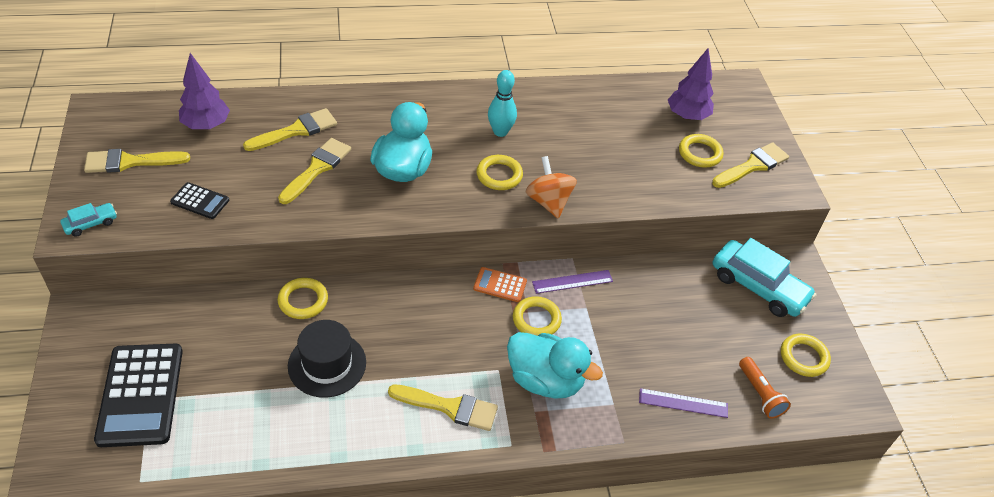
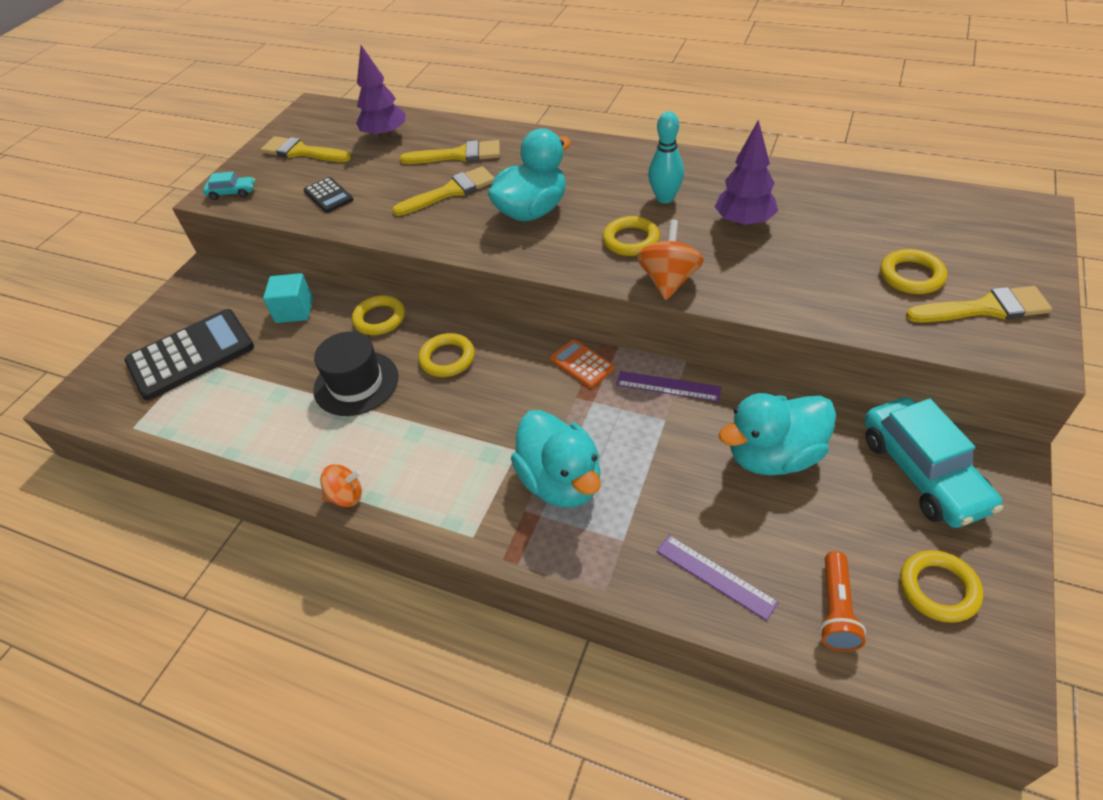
camera: 40 degrees right, 0 degrees up
black calculator [94,344,183,447] -> black calculator turned 150 degrees counterclockwise [124,309,254,400]
yellow brush [388,384,498,431] -> none
yellow ring [513,296,562,336] -> yellow ring moved to [418,333,475,377]
purple tree [668,48,714,120] -> purple tree moved to [715,120,778,227]
none -> turquoise cube [263,273,313,323]
none -> orange spinning top [320,464,362,507]
none -> turquoise duck [718,393,836,476]

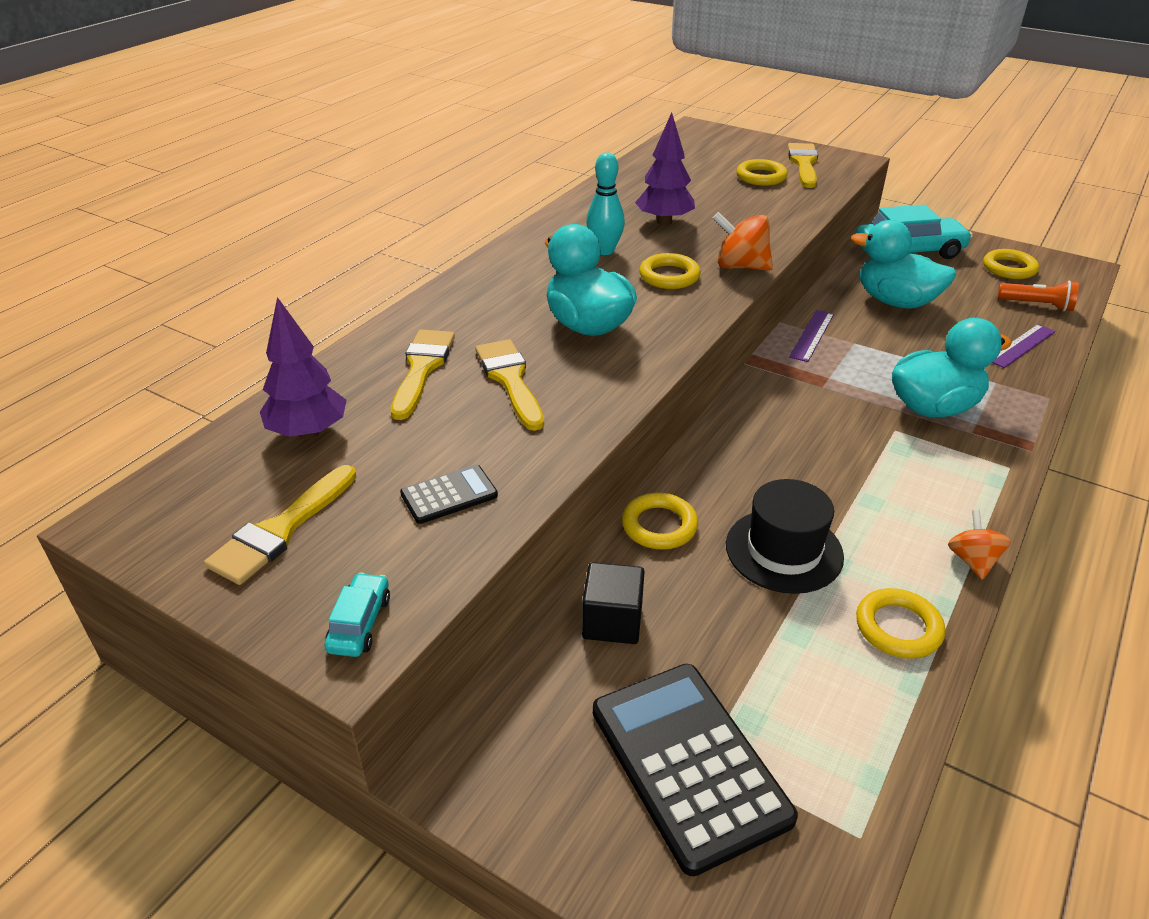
camera: 85 degrees left, 10 degrees down
turquoise cube [263,273,313,323] -> black cube [582,562,645,644]
yellow ring [418,333,475,377] -> yellow ring moved to [856,588,945,659]
orange calculator [550,339,615,388] -> none
turquoise duck [718,393,836,476] -> turquoise duck turned 135 degrees clockwise [851,220,956,309]

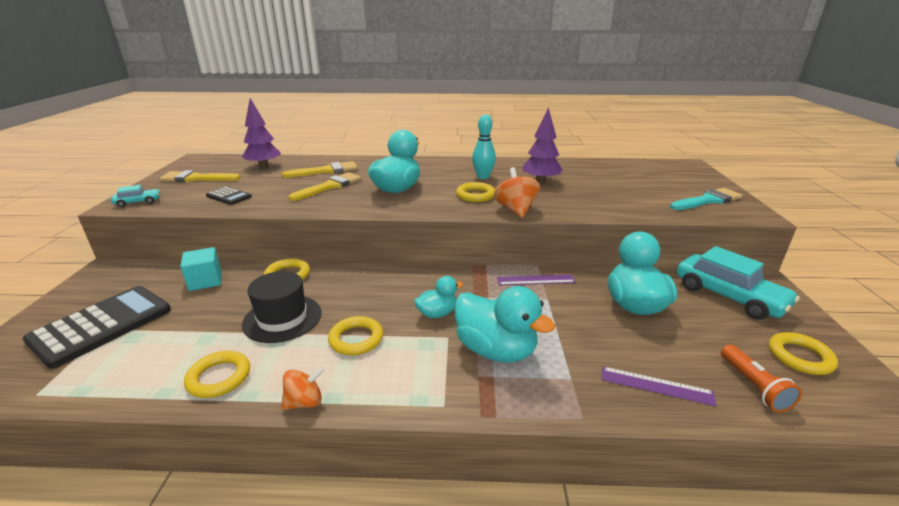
camera: 60 degrees right, 10 degrees down
black cube [582,562,645,644] -> turquoise cube [180,247,222,291]
yellow ring [736,159,788,186] -> yellow ring moved to [328,316,383,355]
yellow brush [788,143,818,188] -> turquoise brush [670,188,743,210]
none -> turquoise duck [414,276,463,318]

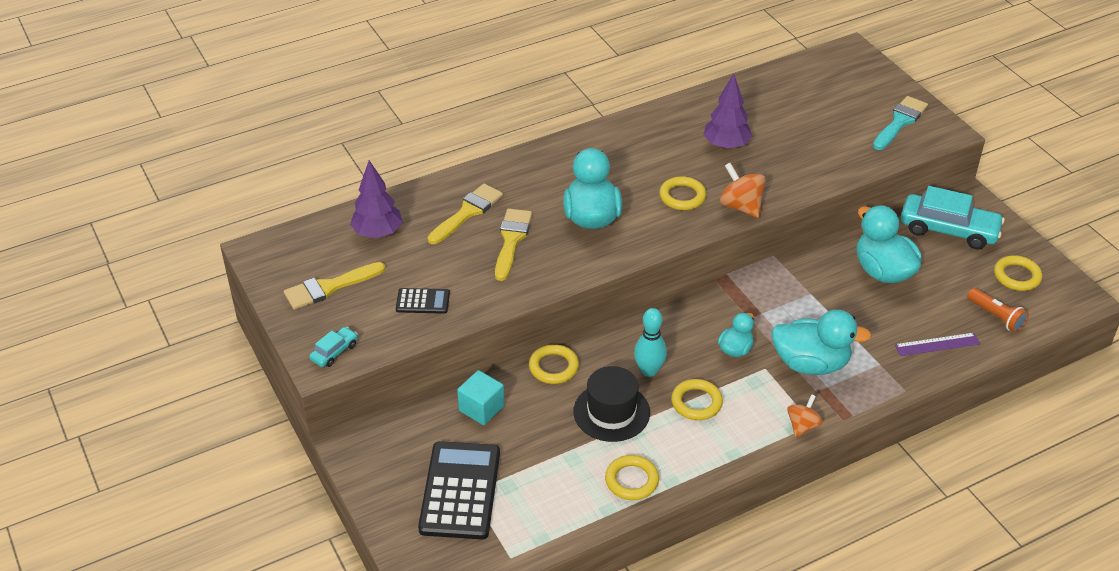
camera: 30 degrees left, 15 degrees up
orange spinning top [281,366,324,410] -> orange spinning top moved to [787,394,823,437]
turquoise bowling pin [472,115,496,179] -> turquoise bowling pin moved to [634,308,667,377]
purple ruler [497,274,576,286] -> none

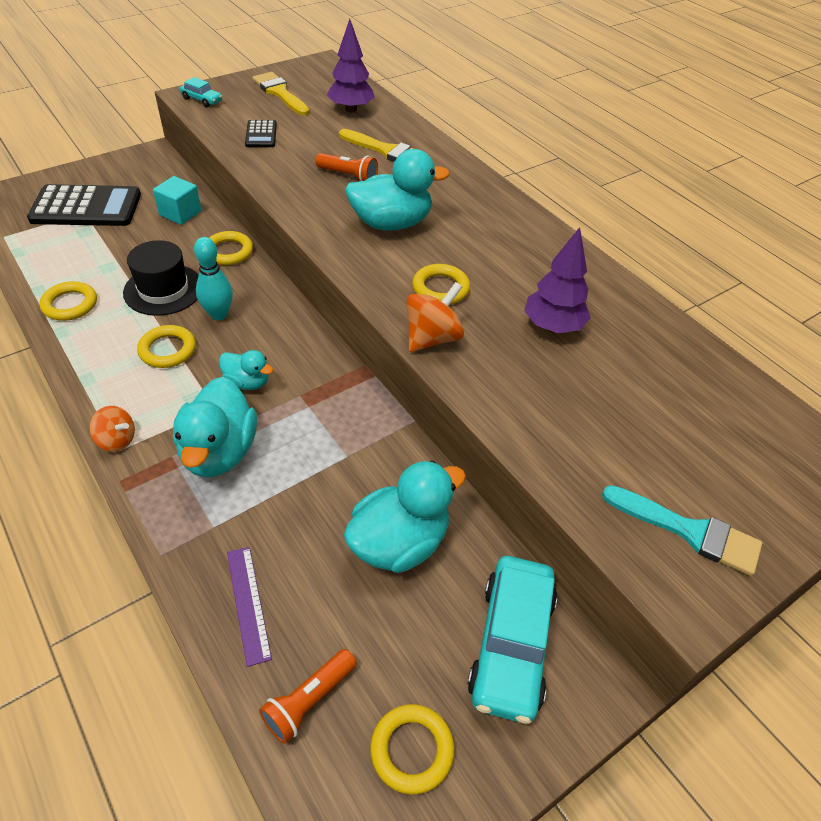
camera: 80 degrees right, 5 degrees up
yellow brush [495,208,532,281] -> orange flashlight [315,153,378,181]

